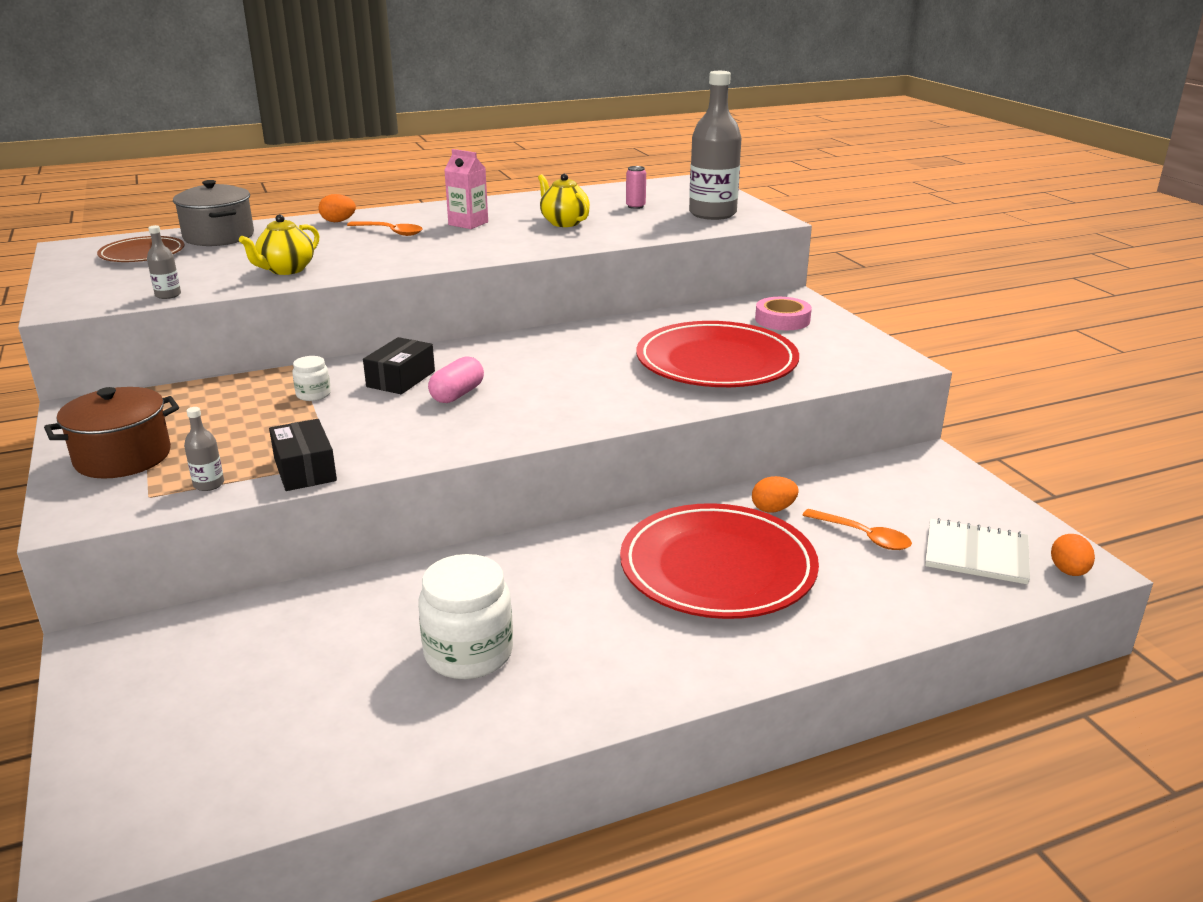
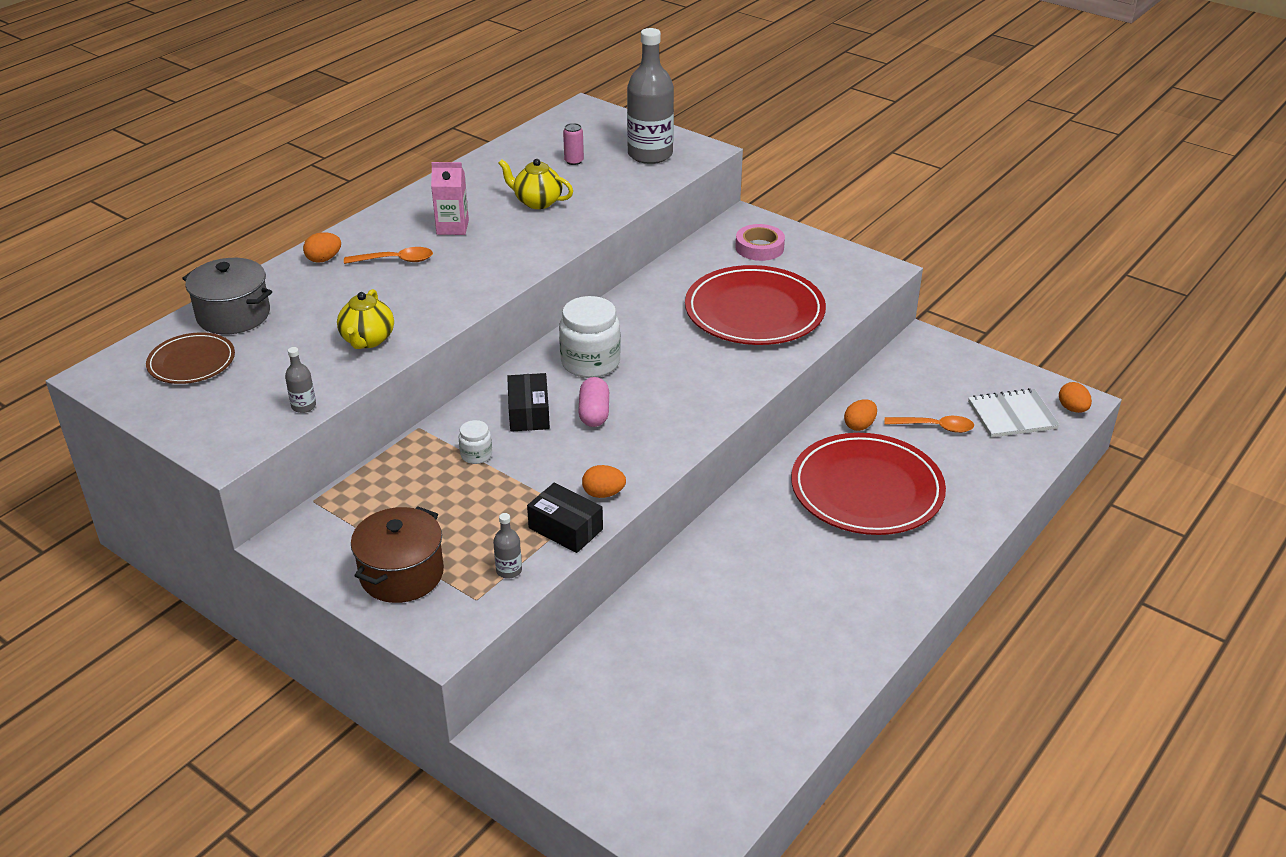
camera: 30 degrees left, 10 degrees up
white jar [418,554,513,679] -> white jar moved to [559,296,621,378]
none -> orange egg [582,465,626,498]

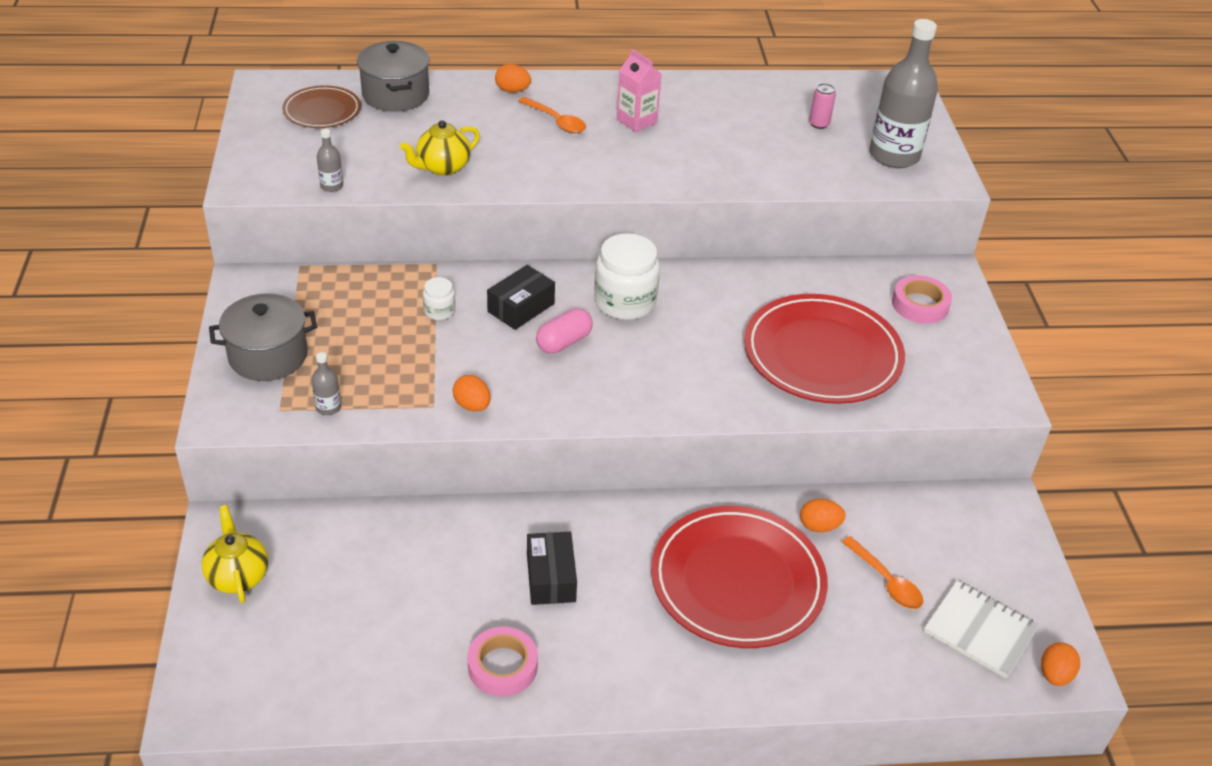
camera: 45 degrees right, 5 degrees up
brown pot [351,506,444,603] -> grey pot [209,293,317,381]
yellow teapot [498,159,573,209] -> yellow teapot moved to [202,505,268,603]
black box [527,483,603,553] -> black box moved to [527,532,577,605]
none -> pink tape [467,627,538,697]

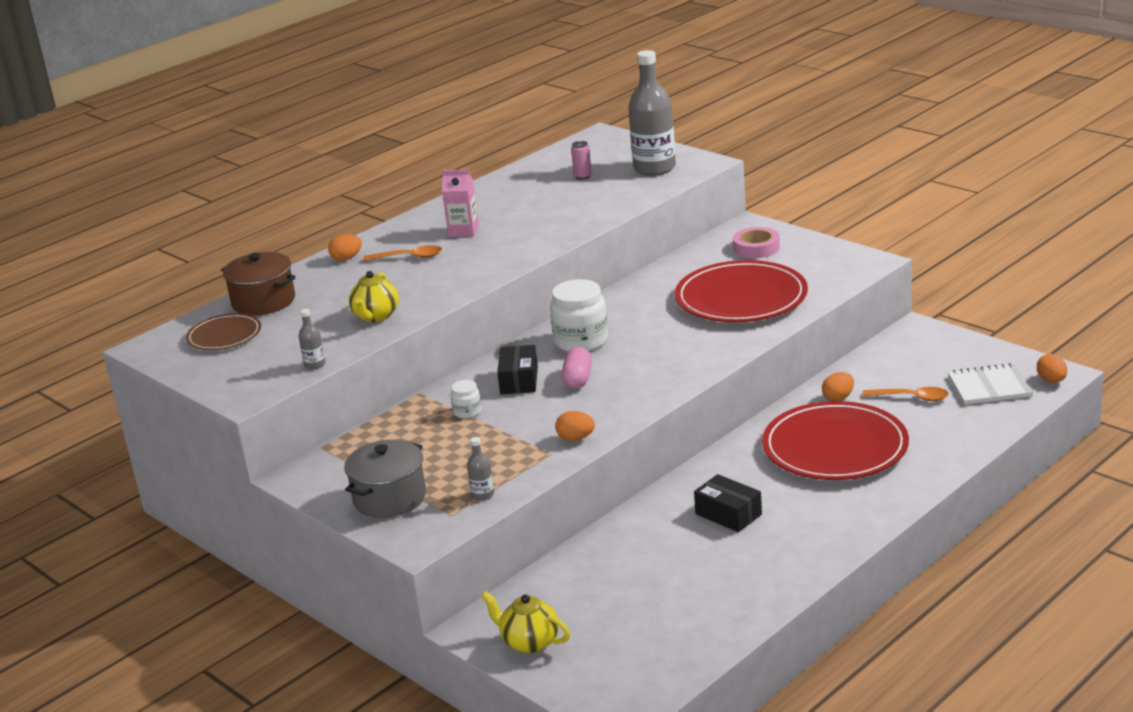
camera: 35 degrees left, 15 degrees down
grey pot [357,41,430,112] -> brown pot [221,252,296,315]
pink tape [467,627,538,697] -> none

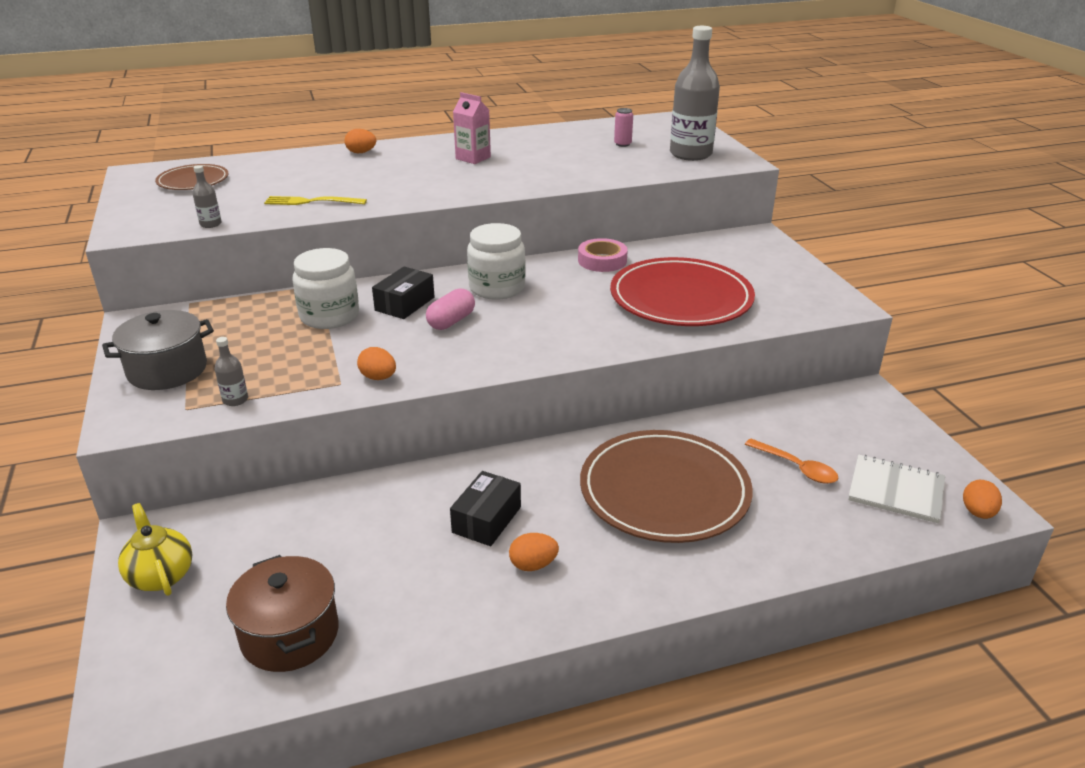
camera: 25 degrees right, 5 degrees up
brown pot [221,252,296,315] -> brown pot moved to [226,555,339,672]
yellow teapot [349,271,399,322] -> yellow fork [264,196,367,205]
orange spoon [363,245,442,261] -> none
white jar [450,380,481,419] -> white jar [293,248,359,329], size x2.03
black box [694,474,762,532] -> black box turned 45 degrees clockwise [450,471,521,546]
pink tape [733,227,780,258] -> pink tape moved to [578,238,628,272]
red plate [762,401,909,480] -> brown plate [580,430,753,543]
orange egg [822,372,854,401] -> orange egg moved to [509,533,559,571]

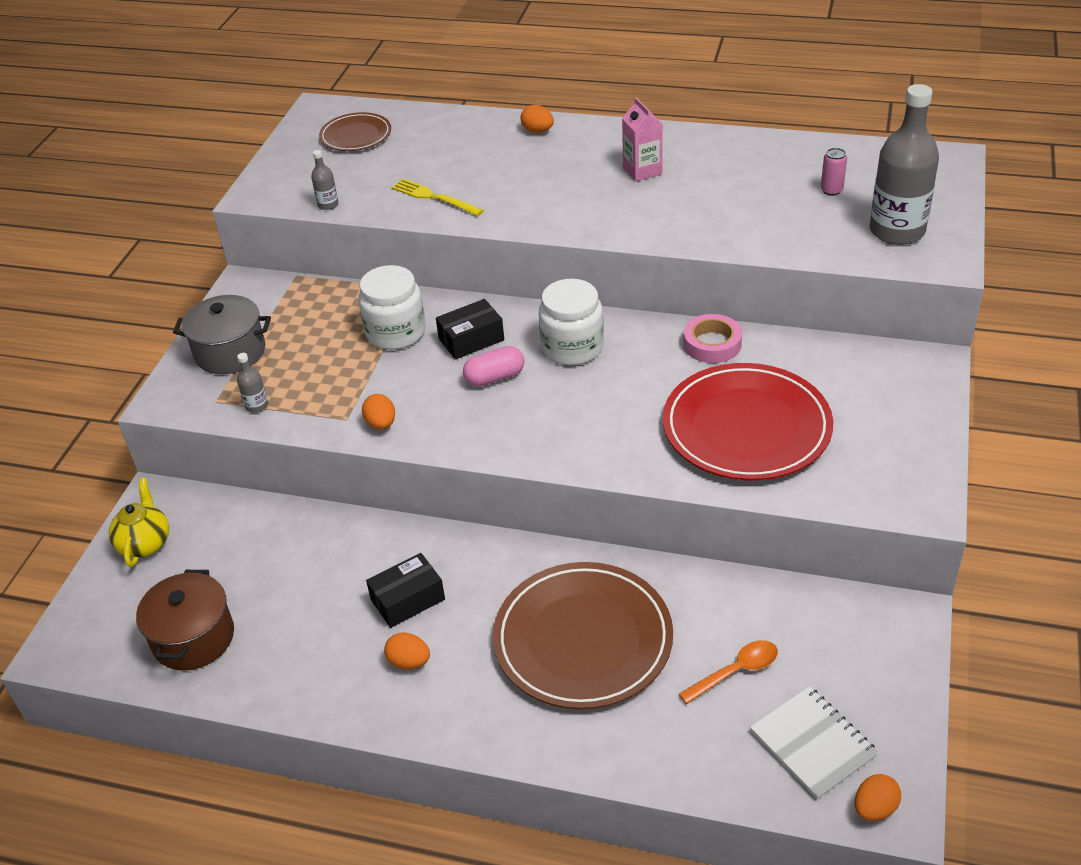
camera: 35 degrees right, 10 degrees up
orange spoon [745,439,838,484] -> orange spoon turned 105 degrees counterclockwise [679,640,778,704]

